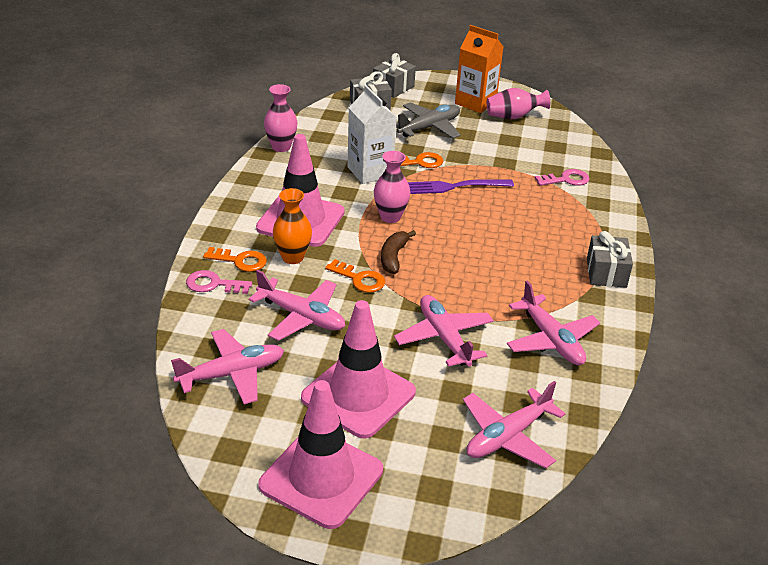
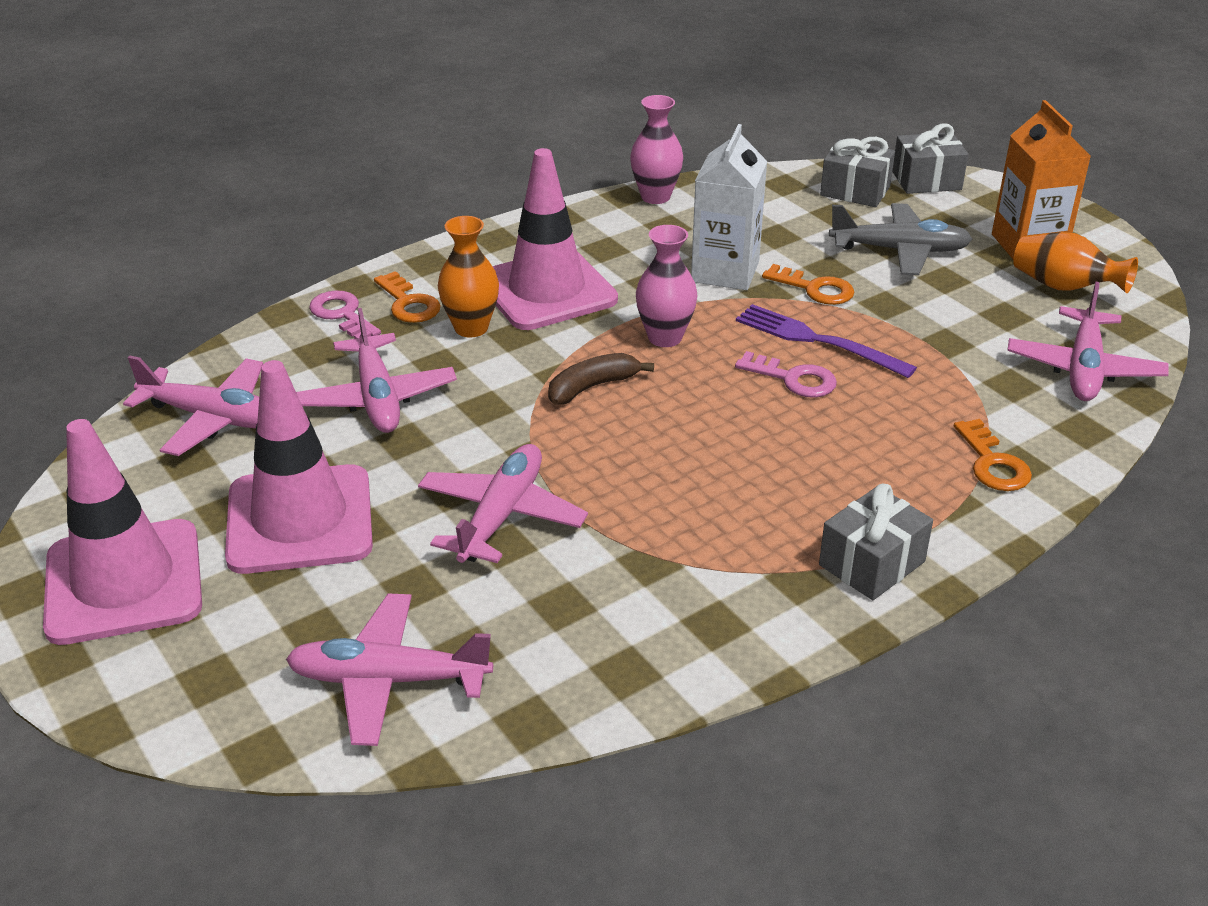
camera: 45 degrees right, 0 degrees up
orange key [325,259,385,293] -> orange key moved to [954,419,1032,491]
pink vase [487,88,550,119] -> orange vase [1013,232,1138,293]
pink plane [507,280,600,365] -> pink plane moved to [1007,281,1169,401]
pink key [535,169,589,186] -> pink key moved to [735,351,837,398]

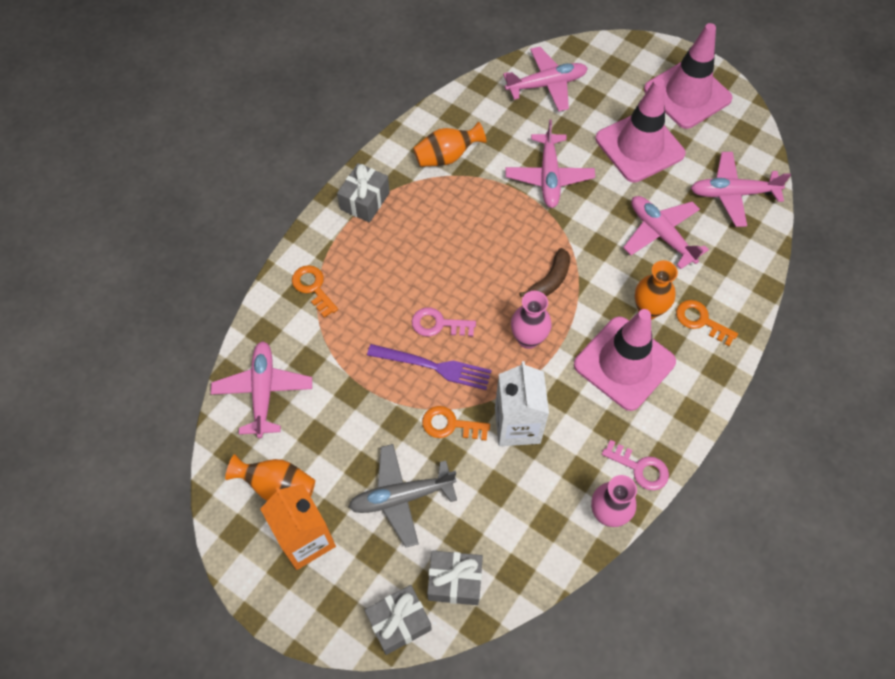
camera: 160 degrees right, 25 degrees up
pink key [309,290,381,339] -> pink key moved to [602,440,669,491]
none -> orange vase [413,121,487,167]

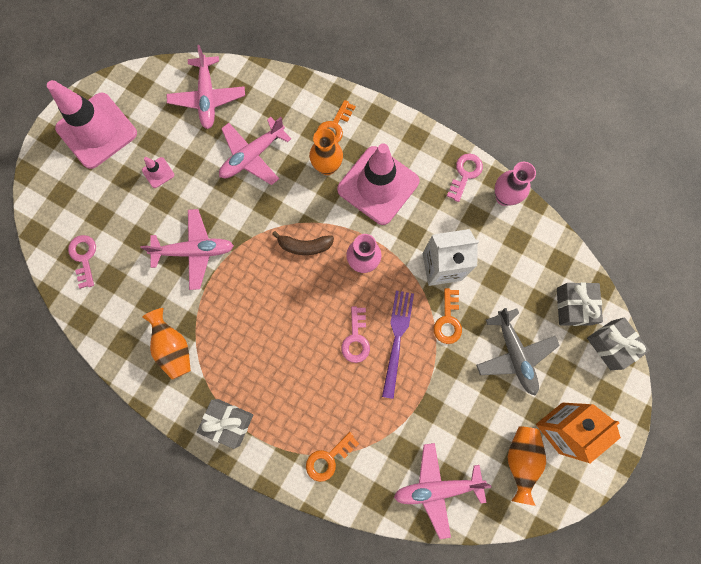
camera: 95 degrees left, 15 degrees up
pink plane [503,47,588,112] -> pink key [68,235,96,289]
brown banana [519,248,570,297] -> brown banana turned 150 degrees clockwise [272,231,334,255]
pink traffic cone [596,78,686,183] -> pink traffic cone [142,157,174,188], size x0.40

